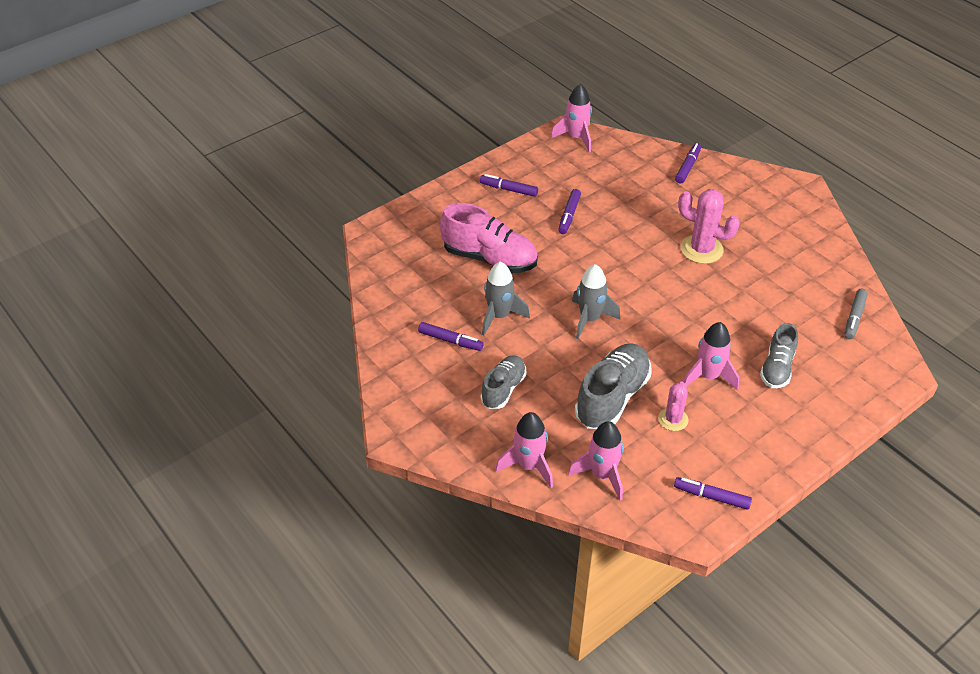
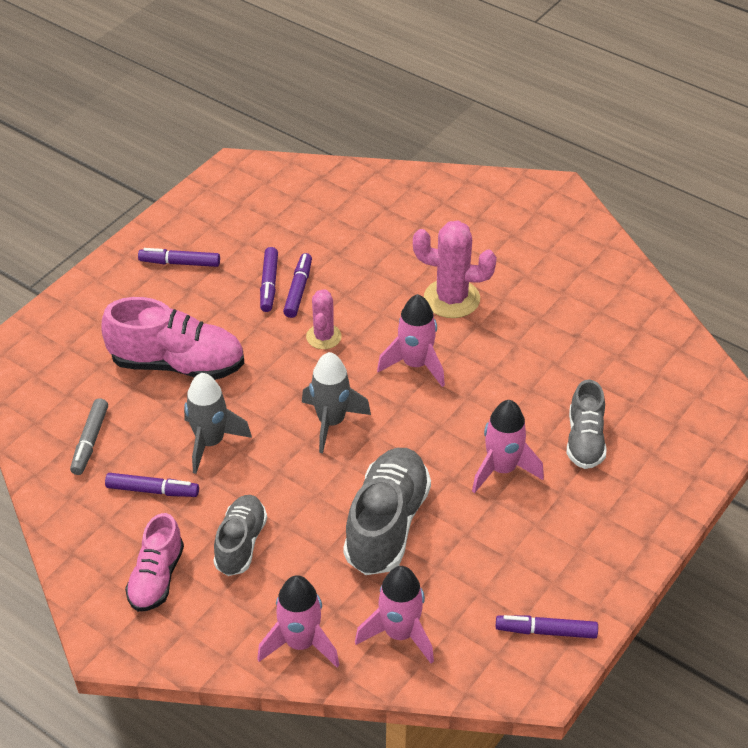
camera: 15 degrees left, 0 degrees up
pink rocket [551,84,592,153] -> pink rocket moved to [377,294,445,387]
pink cactus [658,381,688,431] -> pink cactus moved to [306,289,342,349]
purple marker [675,143,701,184] -> purple marker moved to [283,253,312,318]
grey marker [845,288,868,339] -> grey marker moved to [70,398,108,475]
none -> pink shoe [125,513,184,612]

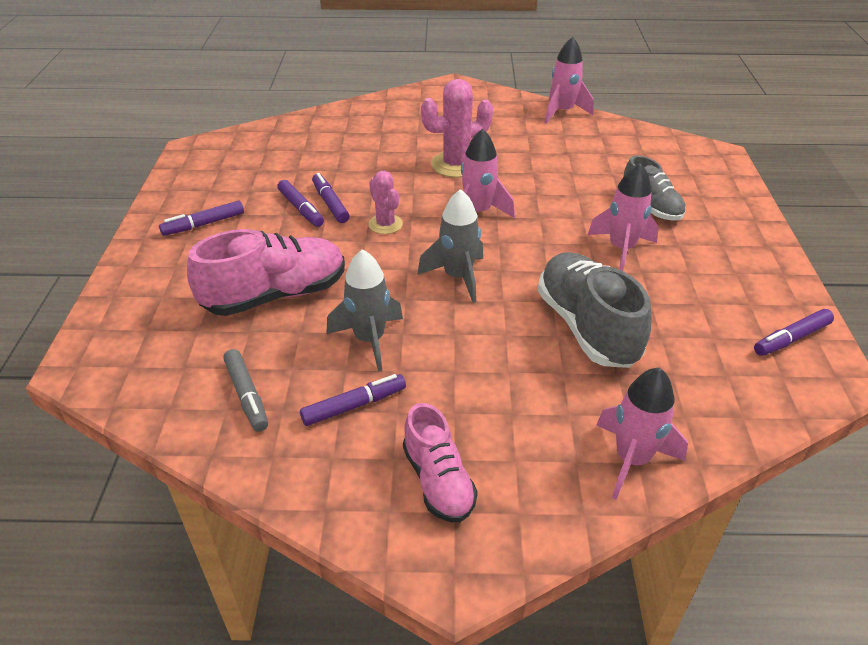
camera: 35 degrees left, 5 degrees down
grey shoe [214,495,267,576] -> none
pink rocket [355,566,434,664] -> pink rocket moved to [545,37,594,124]

